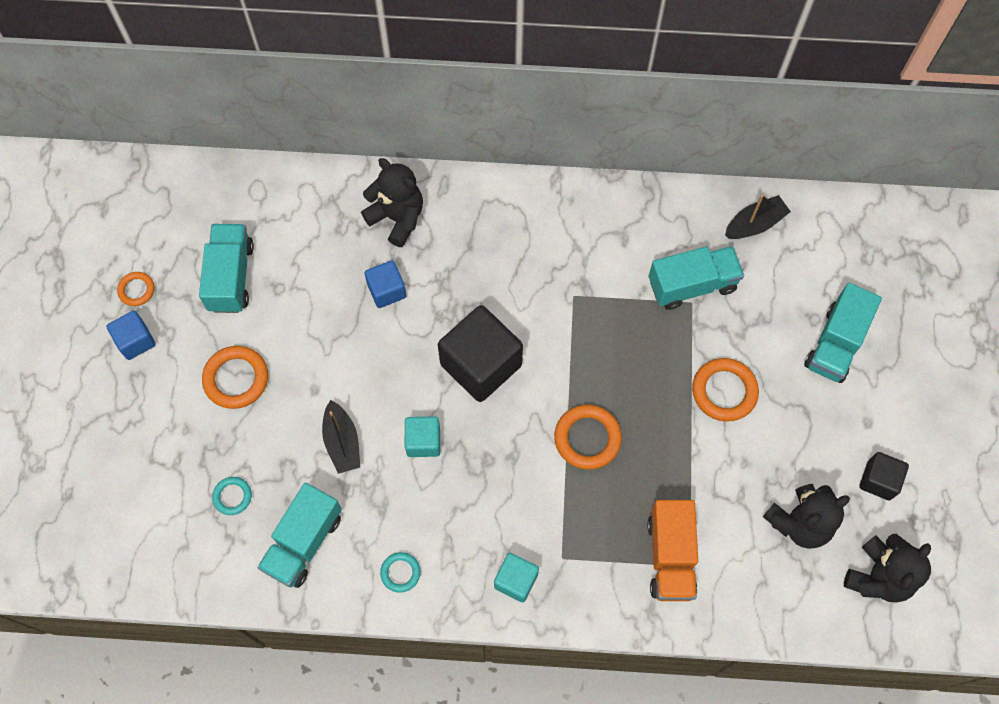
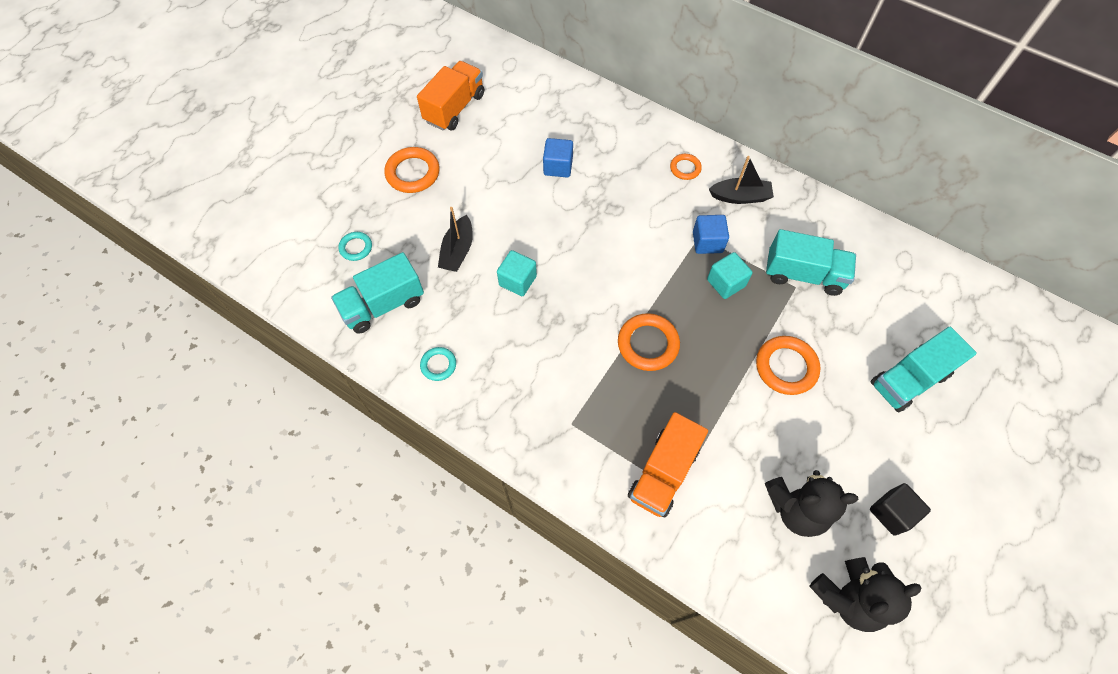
camera: 30 degrees right, 5 degrees down
blue cube [106,311,156,360] -> blue cube moved to [693,215,729,254]
orange ring [117,272,154,306] -> orange ring moved to [670,154,702,180]
turquoise truck [199,224,254,313] -> orange truck [417,61,484,131]
black teddy bear [361,158,423,247] -> none
black cube [438,305,523,402] -> none
turquoise cube [494,553,539,602] -> turquoise cube moved to [707,252,753,299]
black boat [725,195,791,239] -> black boat moved to [709,156,774,204]

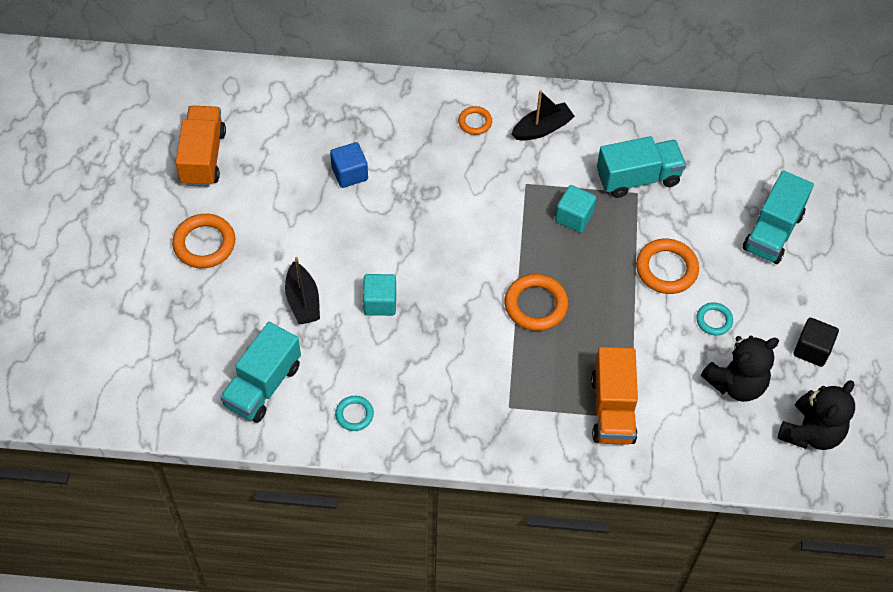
camera: 30 degrees left, 5 degrees down
turquoise ring [338,232,372,261] -> turquoise ring moved to [696,302,733,335]
blue cube [693,215,729,254] -> none

